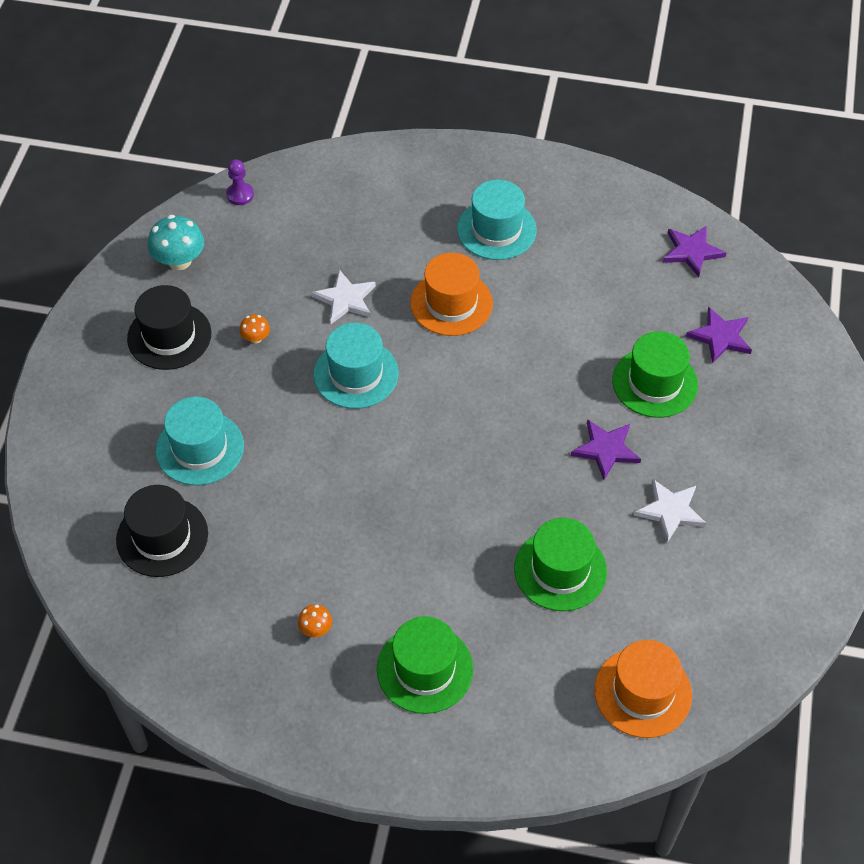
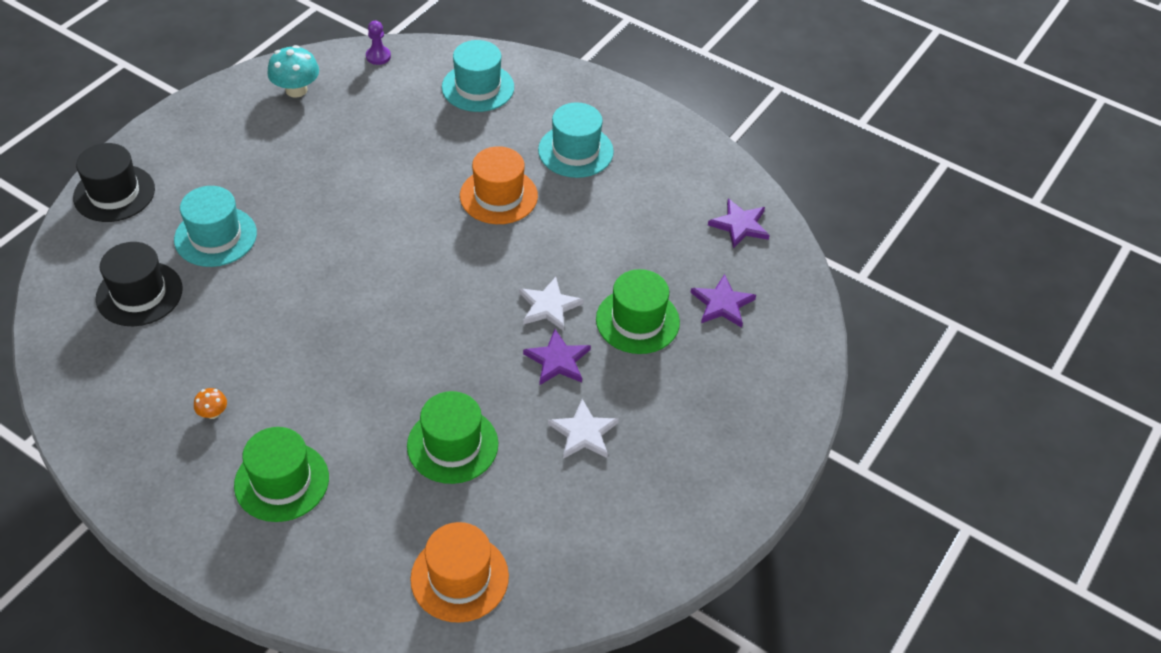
camera: 20 degrees right, 5 degrees down
black hat [127,285,211,370] -> black hat moved to [73,143,155,222]
orange mushroom [239,314,270,343] -> none
white star [312,270,376,324] -> white star moved to [519,277,584,331]
turquoise hat [313,323,399,409] -> turquoise hat moved to [442,40,514,112]

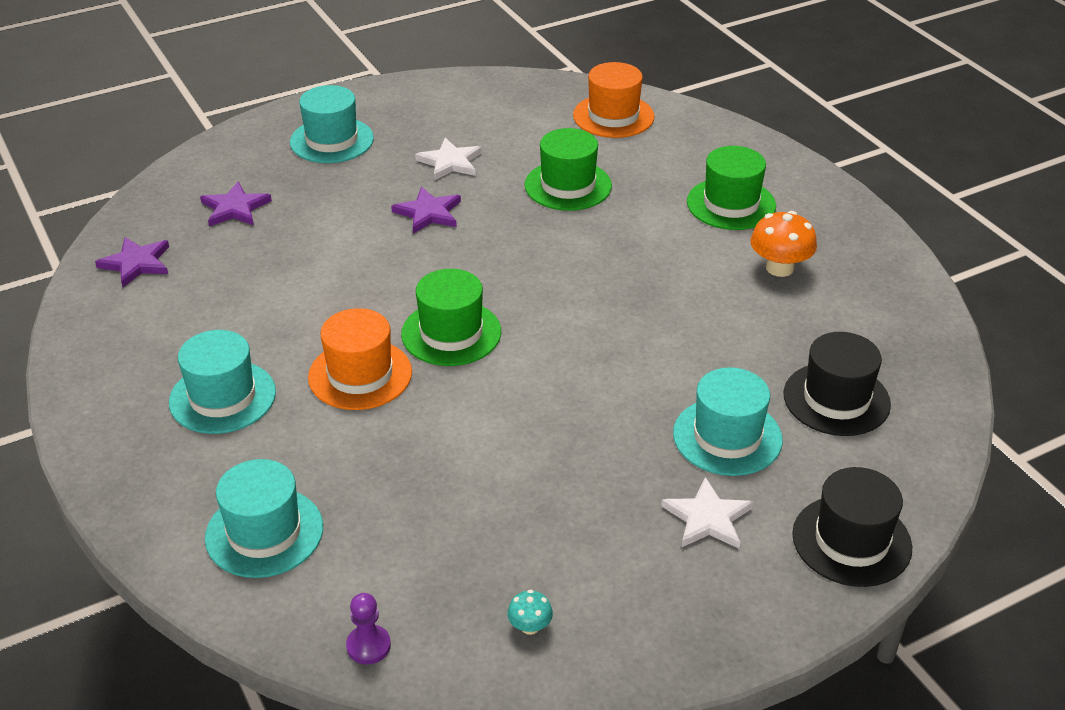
camera: 150 degrees left, 10 degrees down
orange mushroom [194,388,227,419] -> orange mushroom [750,211,817,277], size x1.91
turquoise mushroom [267,45,319,98] -> turquoise mushroom [507,589,553,635], size x0.52
white star [519,277,584,331] -> white star moved to [661,477,753,549]
green hat [596,269,680,354] -> green hat moved to [401,269,501,366]
none -> turquoise hat [290,85,374,163]

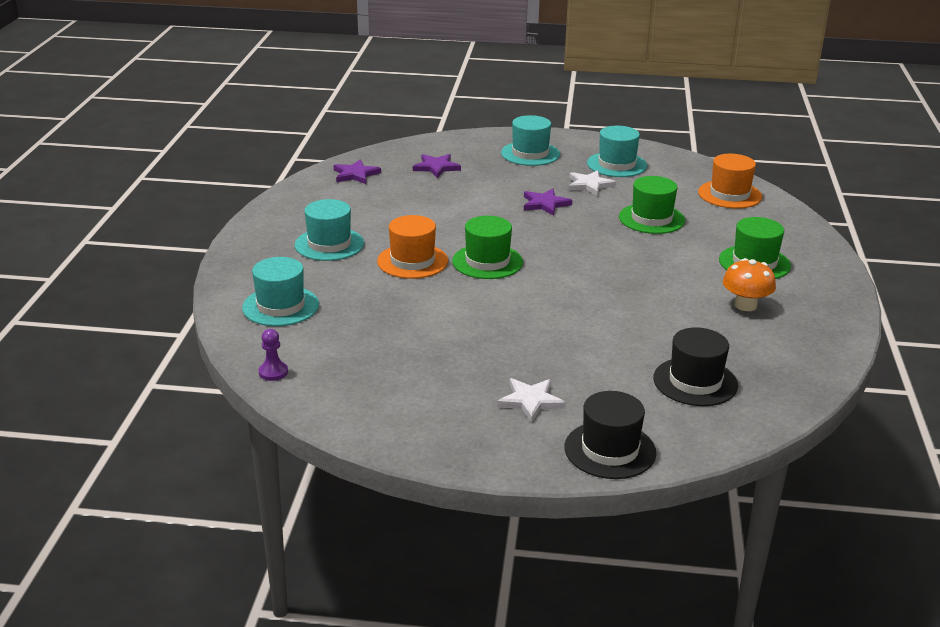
camera: 35 degrees right, 10 degrees down
turquoise mushroom [507,589,553,635] -> none
turquoise hat [673,367,783,476] -> turquoise hat moved to [587,126,647,177]

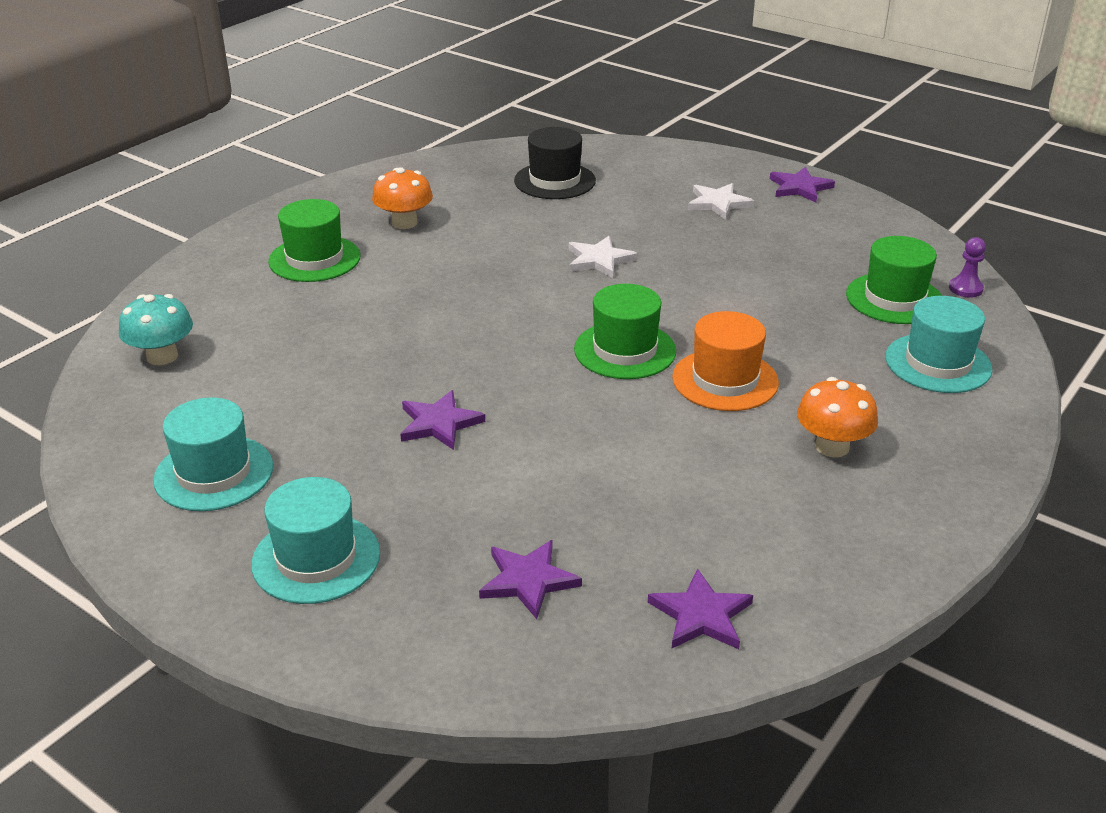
camera: 150 degrees left, 5 degrees up
turquoise hat [294,199,364,261] -> orange mushroom [797,377,878,457]
black hat [565,391,656,479] -> none
white star [568,170,616,196] -> white star moved to [569,236,638,278]
green hat [619,176,685,234] -> green hat moved to [846,236,942,324]
orange hat [698,154,762,209] -> turquoise mushroom [119,294,193,365]
none -> purple star [770,167,835,202]

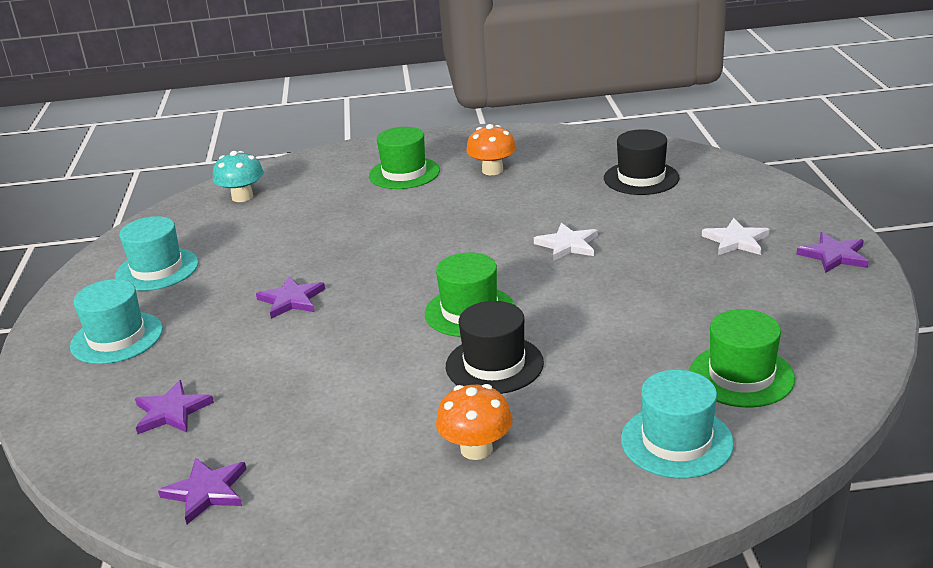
camera: 50 degrees right, 5 degrees down
orange hat [672,311,779,411] -> black hat [446,301,544,394]
purple pawn [949,237,986,297] -> none

